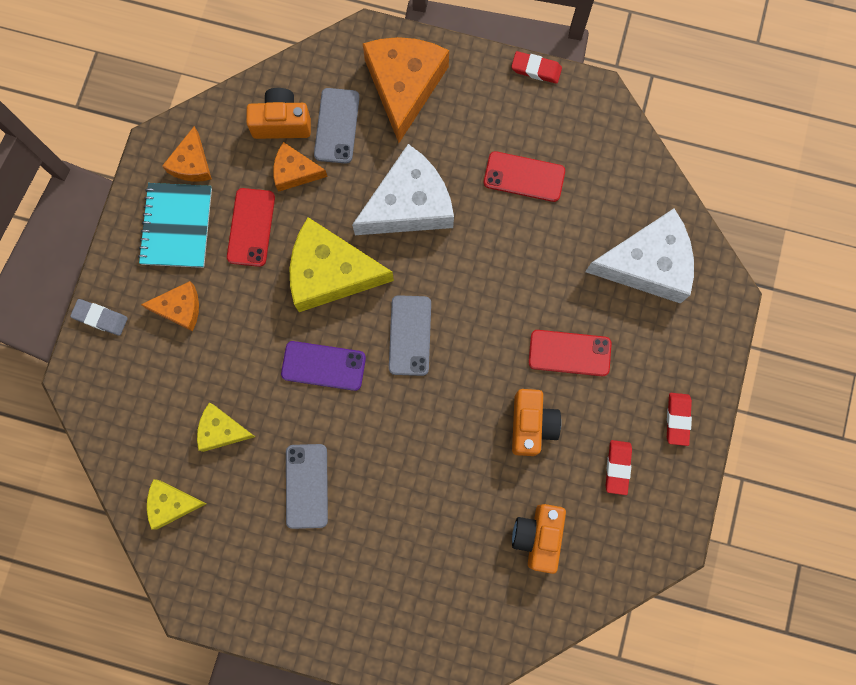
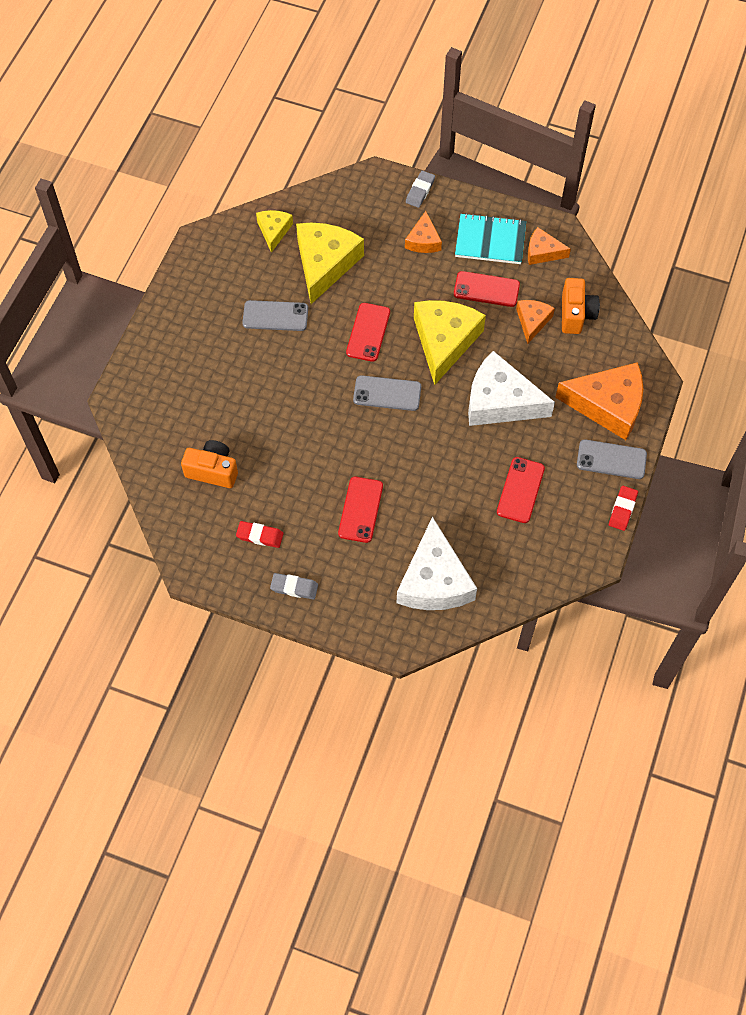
camera: 95 degrees right, 15 degrees down
yellow cheese [197,402,255,452] -> yellow cheese [296,223,364,304], size x1.89
purple phone [281,341,366,391] -> red phone [346,303,390,362]
grey phone [314,88,360,164] -> grey phone moved to [577,439,647,479]
white cheese [352,144,454,235] -> white cheese turned 135 degrees clockwise [468,351,555,426]
orange camera [512,389,561,456] -> none
red eraser [667,393,692,446] -> grey eraser [270,573,318,599]

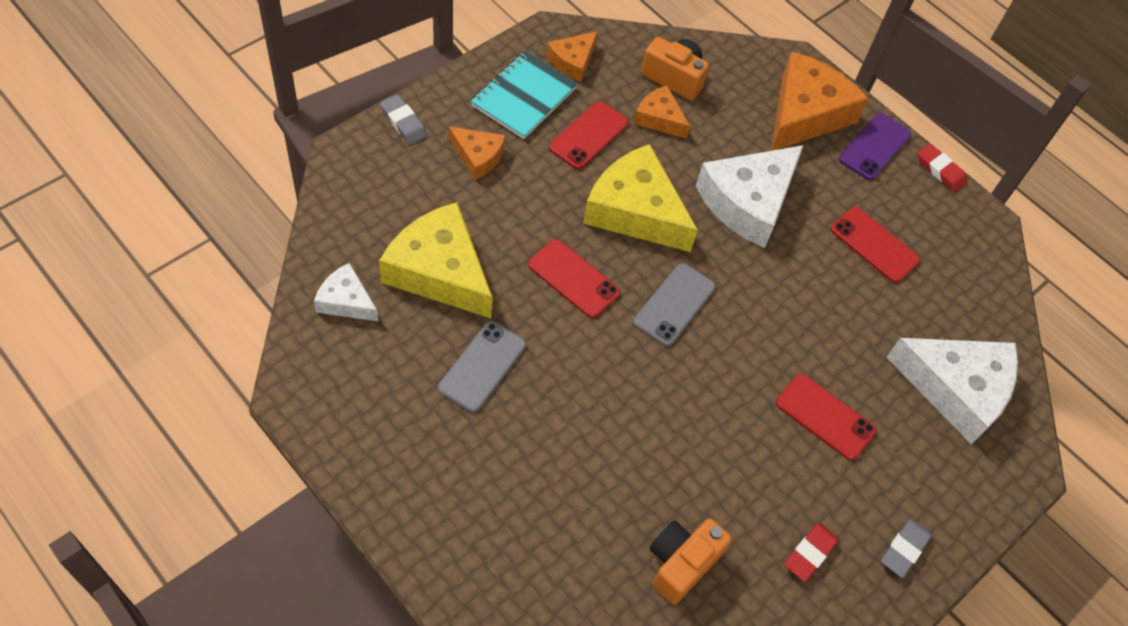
camera: 70 degrees left, 5 degrees down
yellow cheese [256,210,293,253] -> white cheese [314,263,379,322]
grey phone [577,439,647,479] -> purple phone [839,113,911,180]

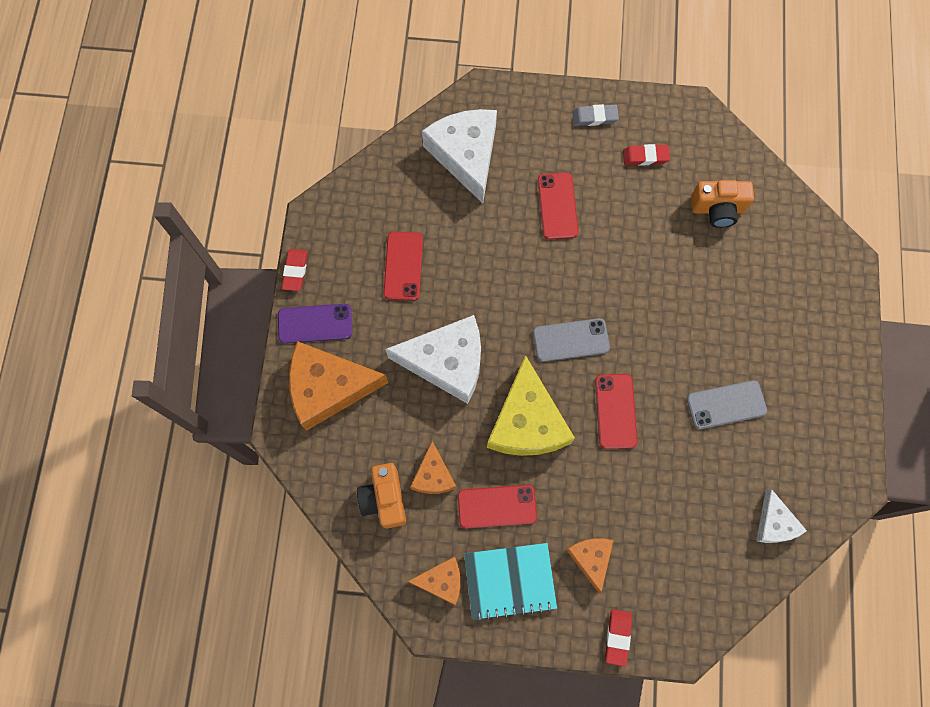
camera: 125 degrees left, 15 degrees up
yellow cheese [379,202,493,318] -> none
grey eraser [380,95,427,145] -> red eraser [605,609,632,667]

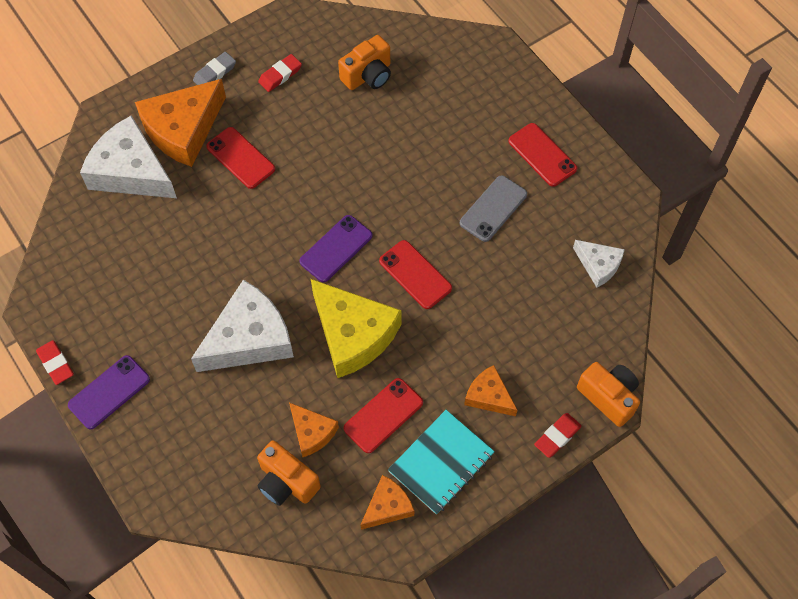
camera: 40 degrees left, 10 degrees down
orange cheese [289,341,388,431] -> orange cheese moved to [135,79,226,167]
red phone [383,232,423,301] -> red phone moved to [508,123,577,187]
grey phone [533,318,610,362] -> purple phone [299,215,373,282]
red eraser [605,609,632,667] -> red eraser turned 75 degrees clockwise [534,413,582,458]
none -> orange camera [577,362,640,427]

